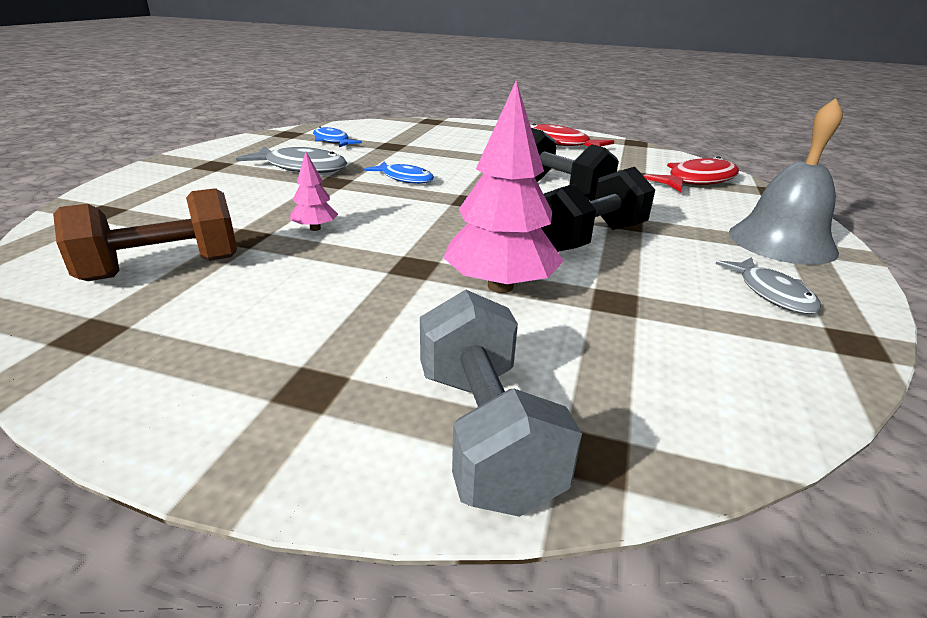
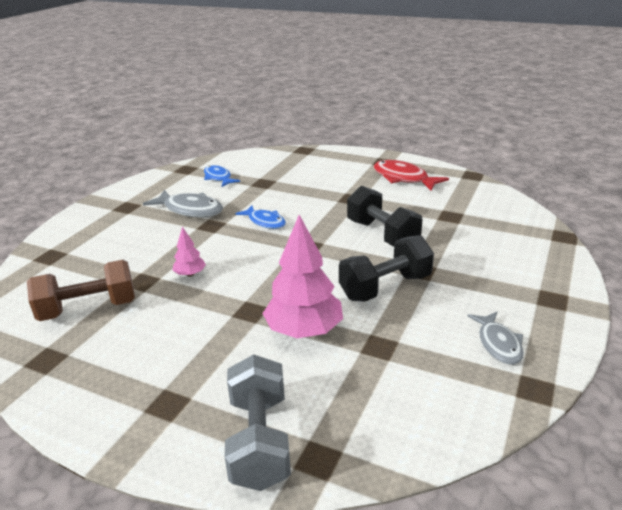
camera: 10 degrees right, 0 degrees up
red fish [643,156,739,192] -> none
grey bell [729,98,843,265] -> none

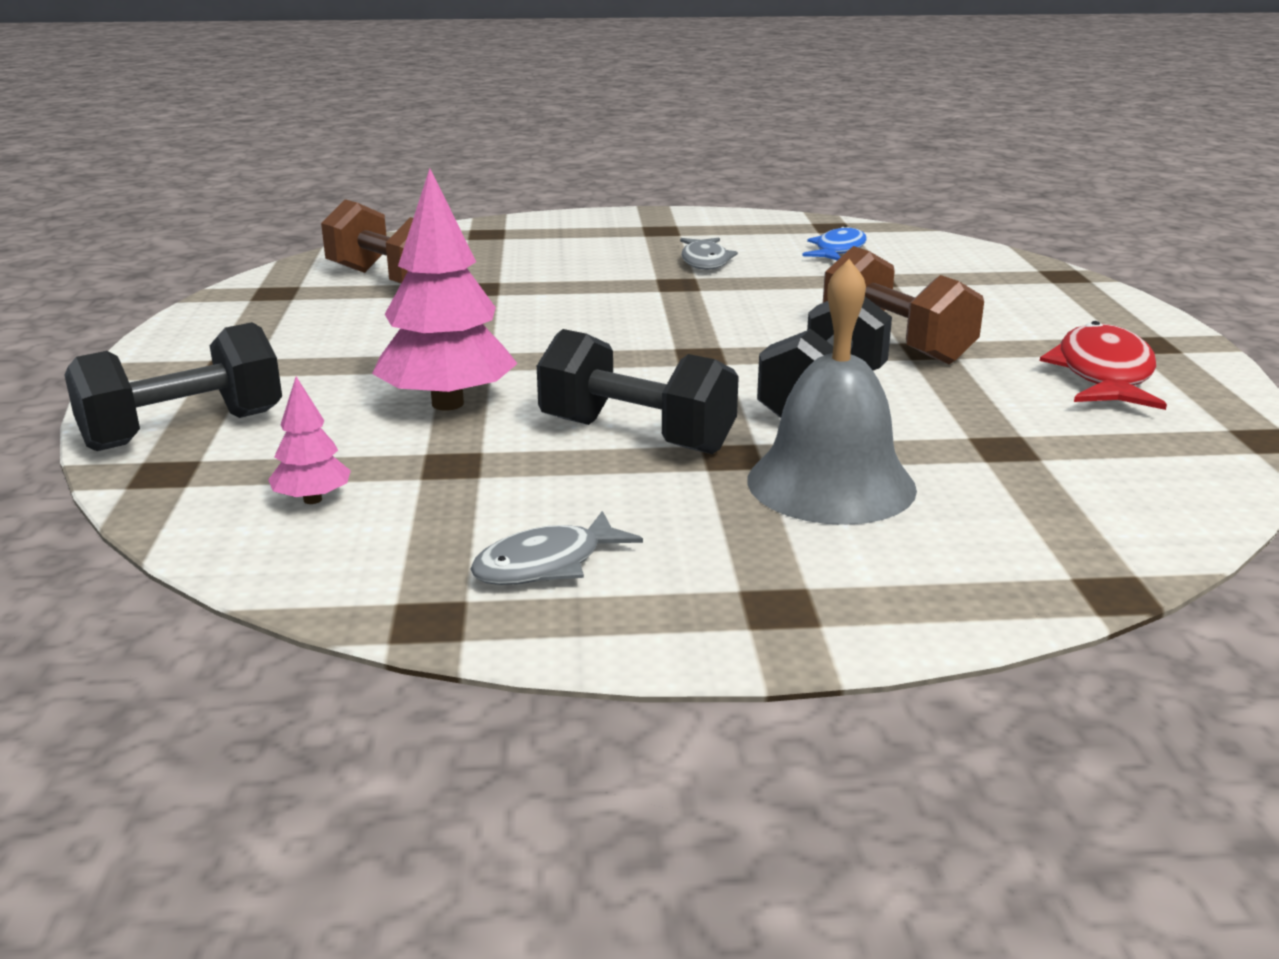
camera: 60 degrees right, 5 degrees down
grey fish [143,190,223,218] -> grey fish [680,238,738,270], size x0.66
pink tree [172,227,206,277] -> pink tree moved to [268,377,351,504]
grey dumbbell [225,354,291,491] -> black dumbbell [64,322,282,451]
blue fish [235,206,286,229] -> none
none -> grey bell [747,259,917,525]
none -> brown dumbbell [823,246,984,364]

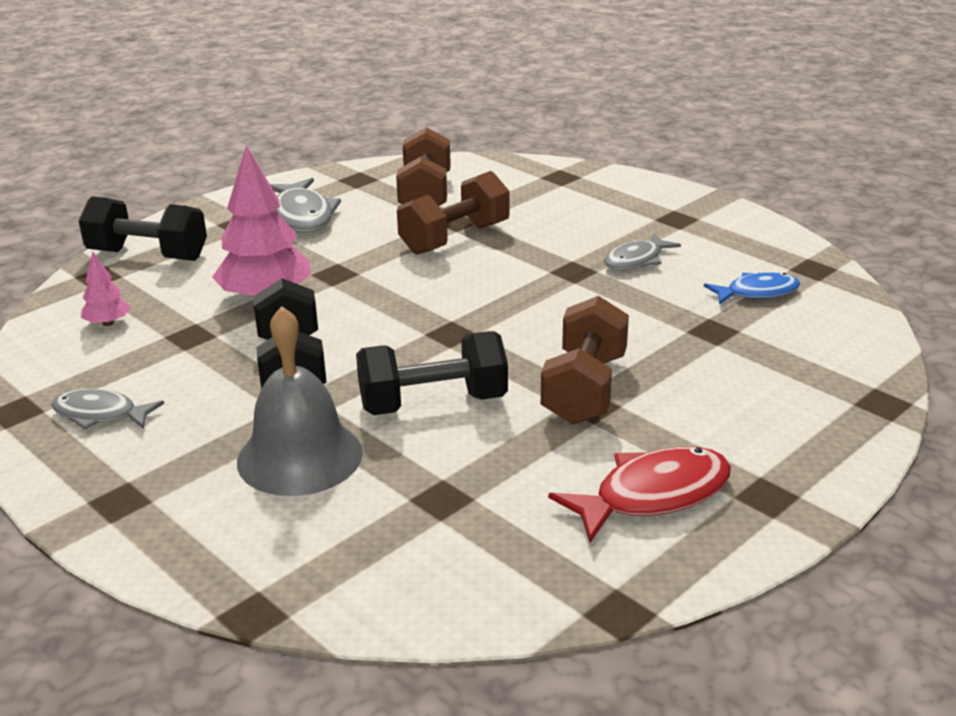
camera: 50 degrees right, 5 degrees up
none -> grey fish [270,178,341,232]
none -> brown dumbbell [397,171,510,255]

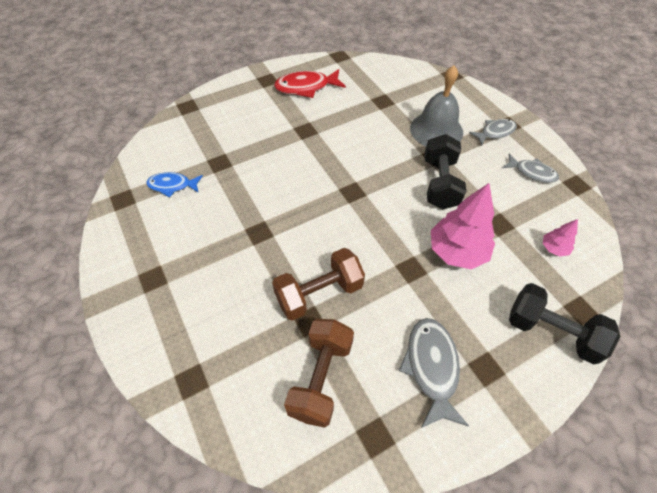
camera: 165 degrees left, 25 degrees up
black dumbbell [356,331,508,415] -> none
brown dumbbell [541,296,629,425] -> none
grey fish [604,233,681,270] -> grey fish moved to [469,119,517,146]

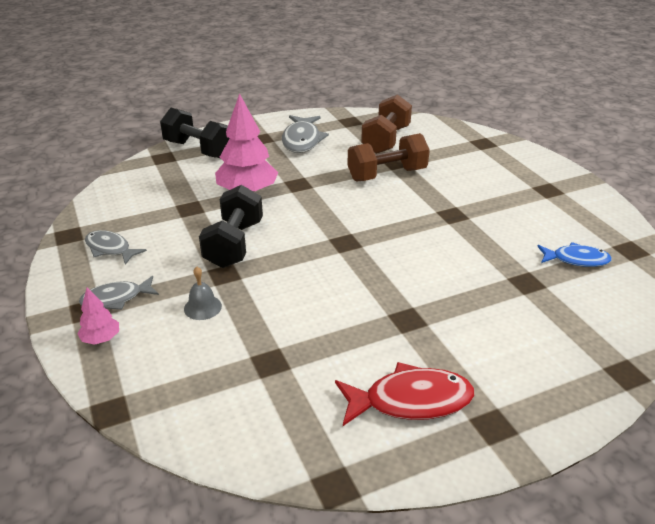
camera: 175 degrees left, 20 degrees down
grey bell [410,65,463,146] -> grey bell [184,267,222,320], size x0.46
pink tree [543,219,578,257] -> pink tree moved to [77,287,119,345]

